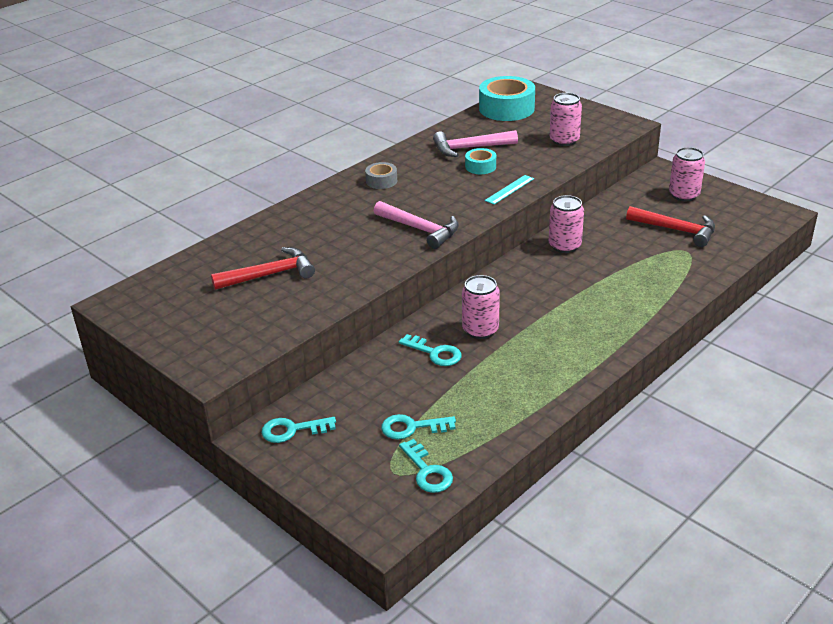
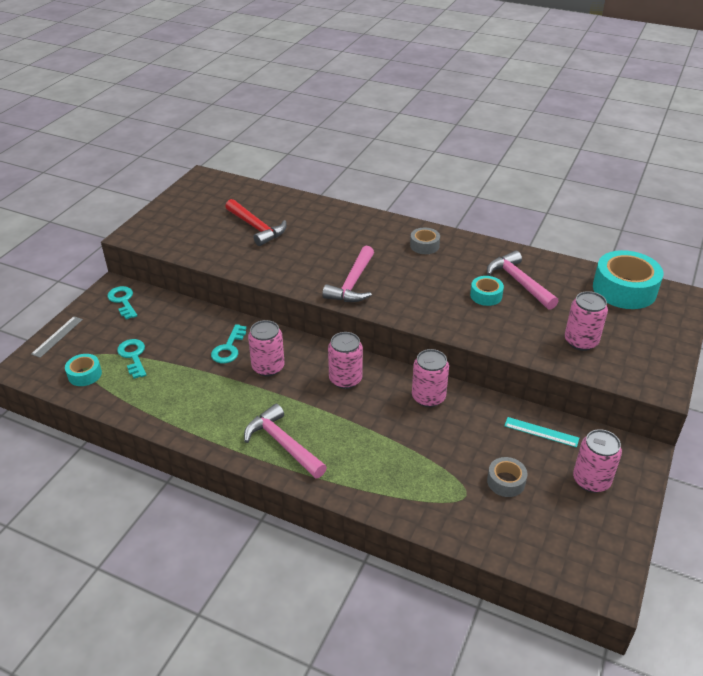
camera: 70 degrees right, 5 degrees up
turquoise key [399,439,453,493] -> turquoise tape [65,354,102,386]
turquoise ruler [485,175,534,204] -> turquoise ruler moved to [504,417,579,447]
red hammer [626,206,715,247] -> grey tape [487,457,527,497]
none -> grey ruler [31,316,83,358]
none -> pink hammer [244,404,327,479]
none -> pink can [328,332,363,389]

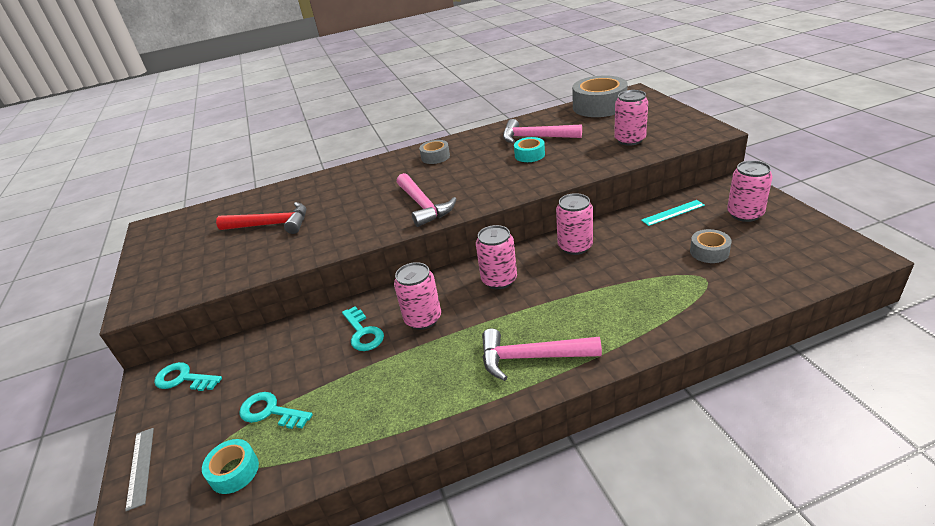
camera: 40 degrees left, 5 degrees down
turquoise tape [593,250,663,309] -> grey tape [572,75,628,117]

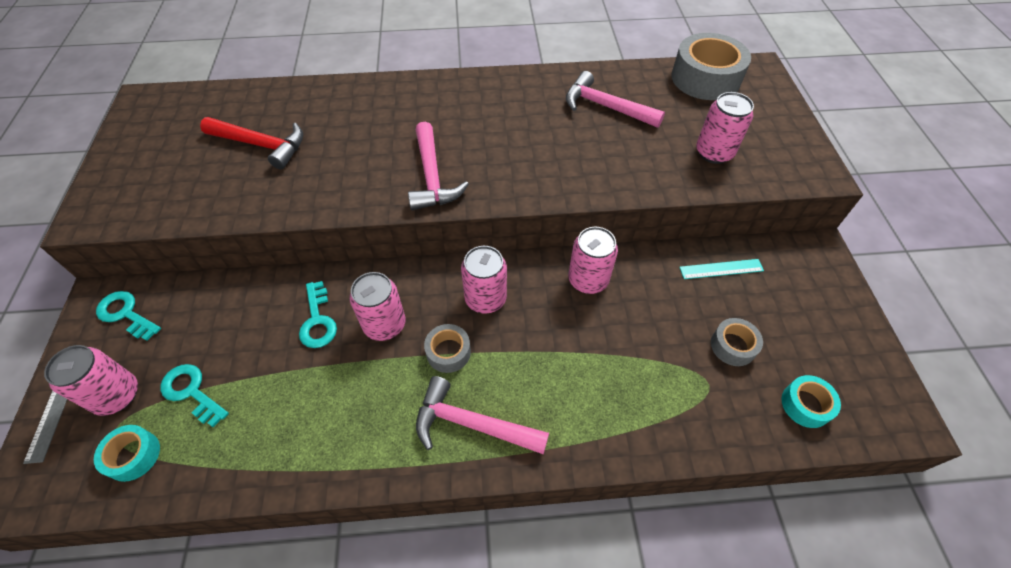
camera: 10 degrees right, 20 degrees up
grey tape [419,140,450,164] -> grey tape moved to [424,324,471,373]
turquoise tape [514,137,545,162] -> turquoise tape moved to [781,375,841,428]
pink can [727,160,773,222] -> pink can moved to [44,345,138,416]

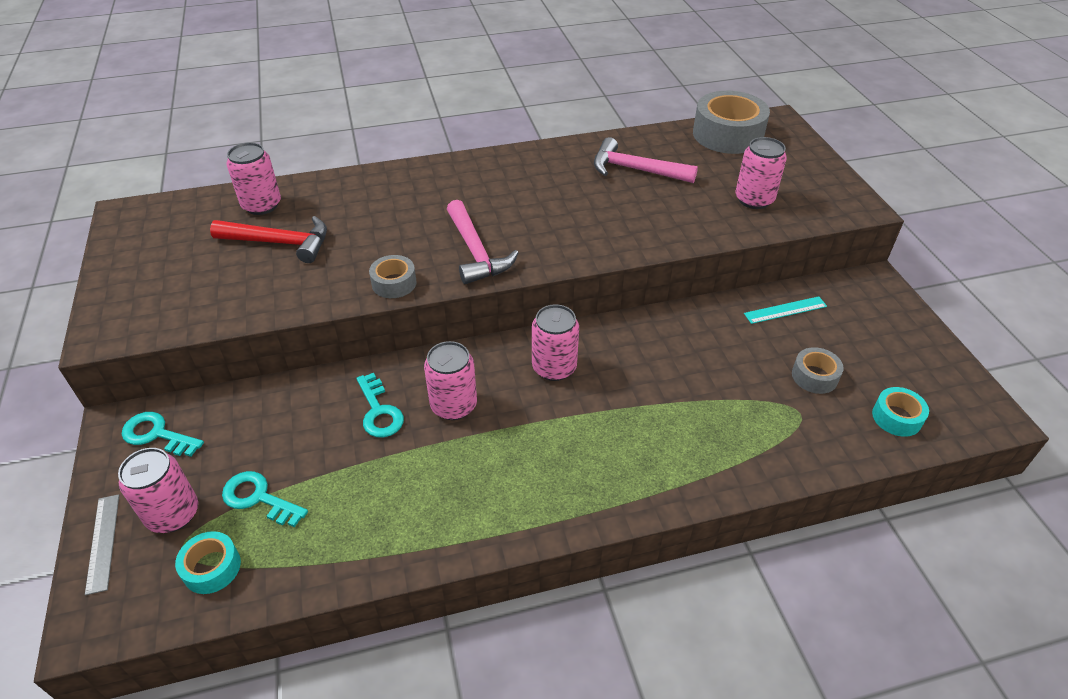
camera: 10 degrees left, 10 degrees down
pink hammer [416,376,549,454] -> none
grey tape [424,324,471,373] -> grey tape moved to [369,255,417,298]
pink can [568,227,618,294] -> pink can moved to [226,142,281,215]

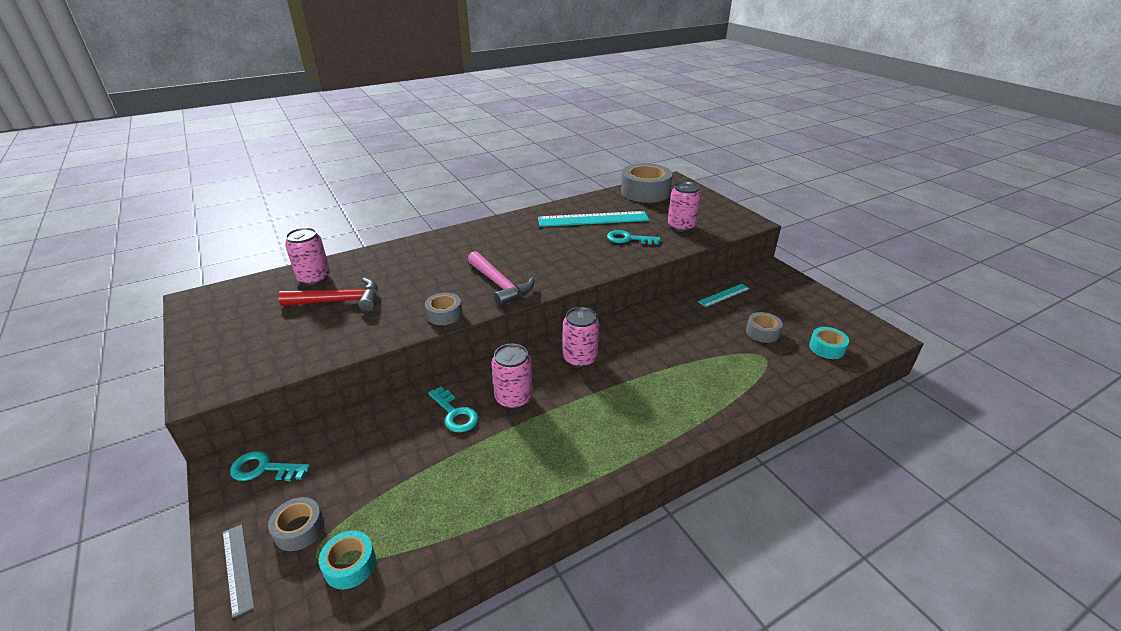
camera: 15 degrees left, 10 degrees down
pink can [118,448,198,533] -> grey tape [268,497,324,551]
turquoise key [222,471,308,527] -> turquoise key moved to [607,230,660,245]
pink hammer [594,137,698,183] -> turquoise ruler [538,211,649,227]

